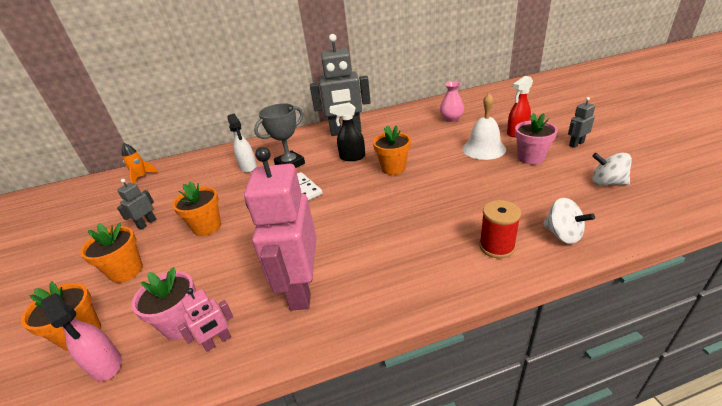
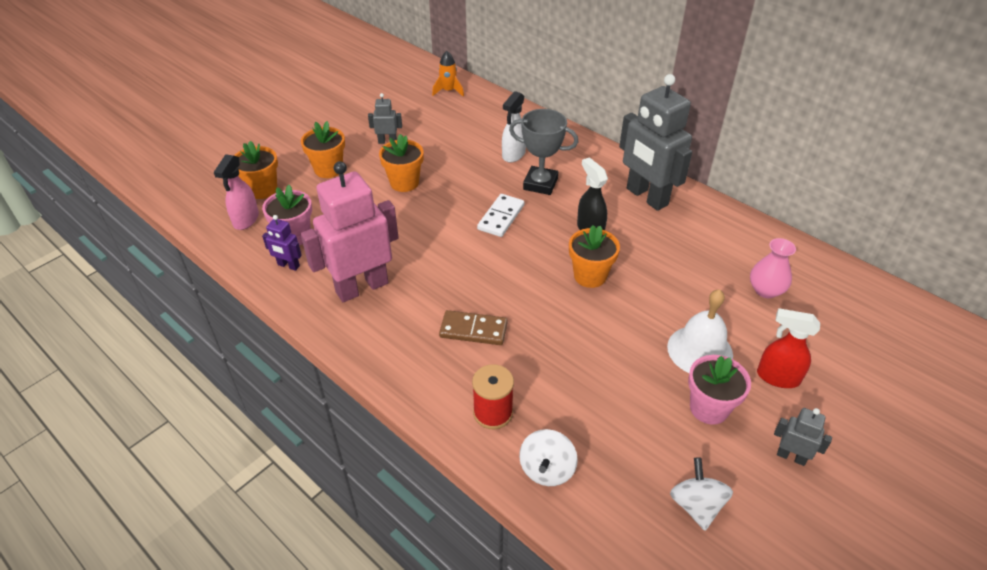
camera: 55 degrees right, 10 degrees up
pink robot [178,288,233,352] -> purple robot [262,215,302,271]
none -> brown domino [439,310,508,345]

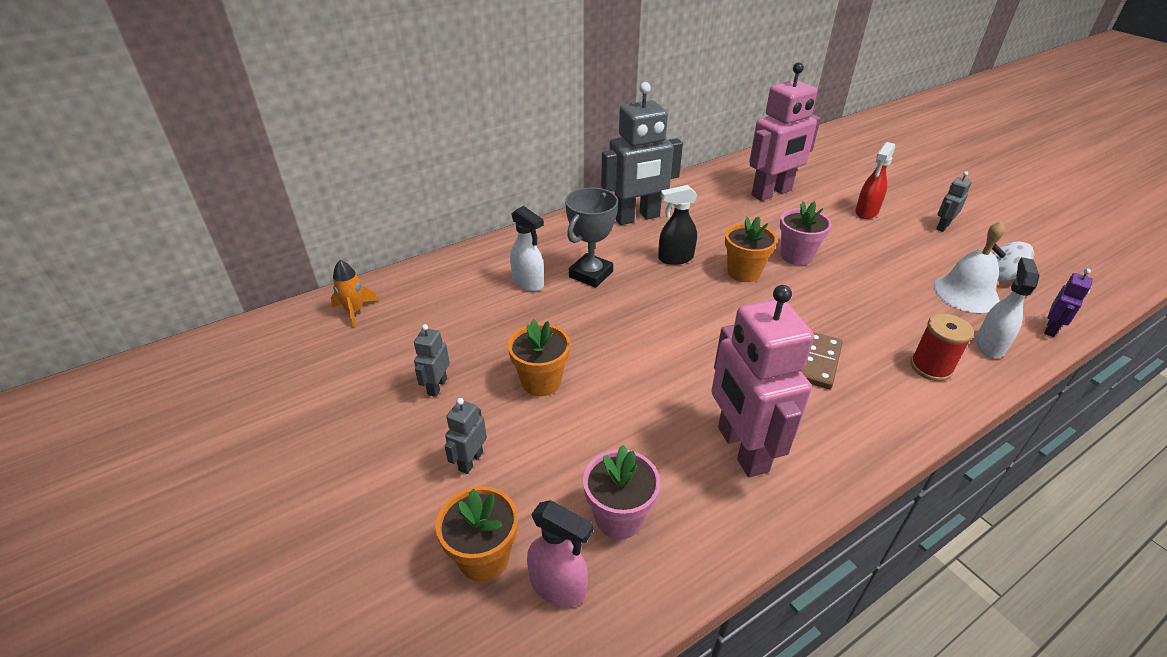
camera: 75 degrees left, 5 degrees down
purple robot [262,215,302,271] -> purple robot moved to [1044,268,1093,337]
orange flower pot [301,121,345,178] -> grey robot [445,398,487,474]
white domino [477,194,524,237] -> none
white spinning top [519,429,578,486] -> white spray bottle [976,257,1039,358]
white bell [667,289,733,373] -> white bell moved to [933,221,1005,313]
pink flower pot [688,355,751,425] -> pink flower pot moved to [780,201,831,265]
pink vase [750,238,796,298] -> pink robot [749,62,821,201]

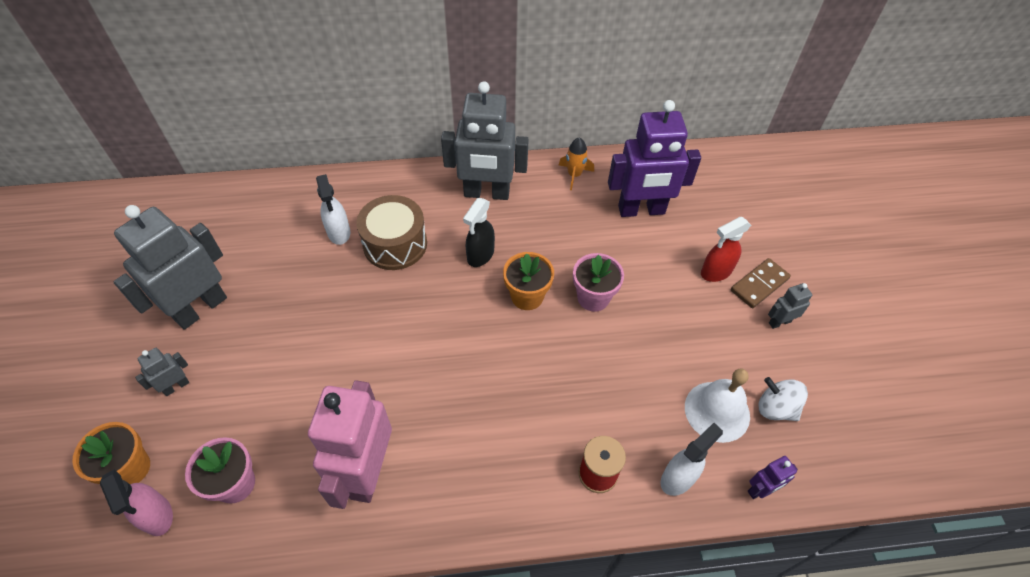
camera: 25 degrees right, 15 degrees up
orange rocket [331,260,378,328] -> orange rocket moved to [559,137,594,190]
grey robot [414,324,450,397] -> grey robot [114,205,227,330], size x2.27
orange flower pot [508,320,570,396] -> none
grey trophy [565,187,618,288] -> brown drum [356,195,427,270]
black spray bottle [658,185,698,265] -> black spray bottle turned 75 degrees counterclockwise [463,198,495,267]
pink robot [749,62,821,201] -> purple robot [608,100,701,217]
brown domino [801,332,843,389] -> brown domino moved to [731,258,791,308]

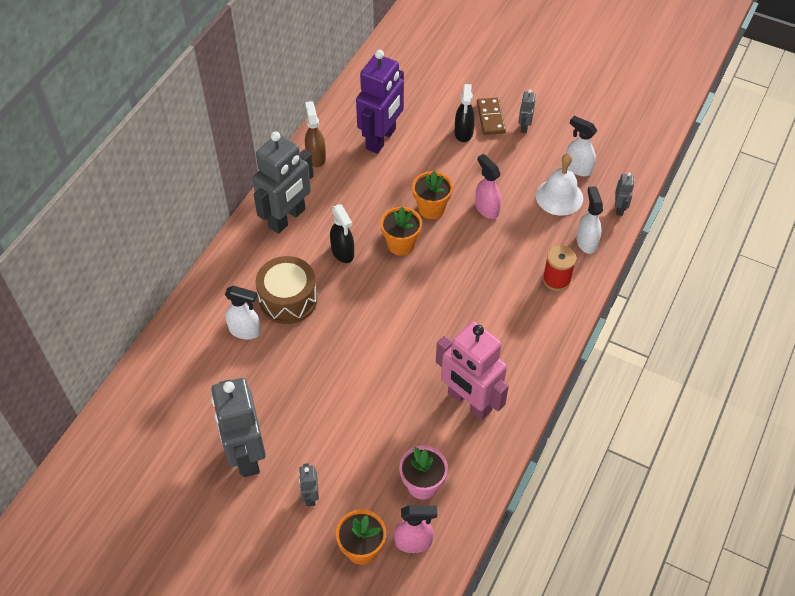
camera: 55 degrees left, 0 degrees up
orange rocket [559,137,594,190] -> brown spray bottle [305,101,326,167]
pink flower pot [573,253,624,312] -> orange flower pot [412,171,453,219]
red spray bottle [701,217,751,282] -> black spray bottle [455,84,475,142]
purple robot [748,456,798,499] -> grey robot [615,173,634,216]
white spinning top [758,377,808,421] -> white spray bottle [566,116,597,176]
none -> pink spray bottle [475,154,501,219]

